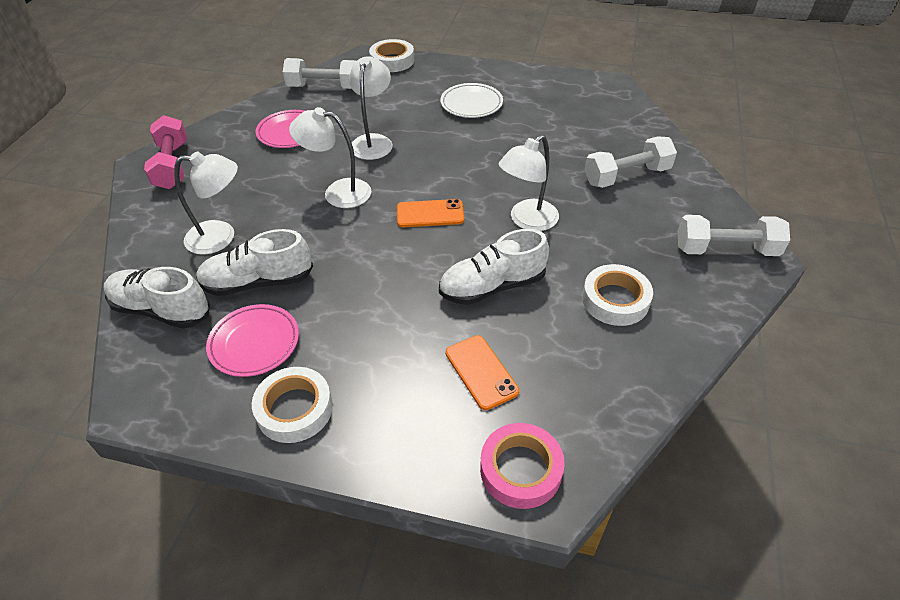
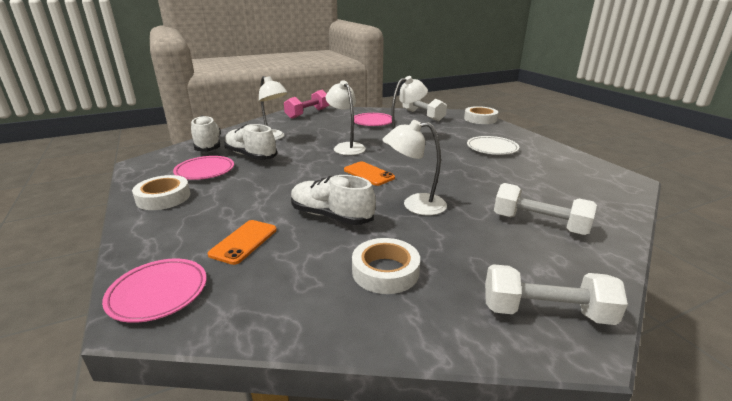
camera: 50 degrees right, 20 degrees down
pink tape [480,423,565,509] -> pink plate [102,259,207,323]
white dumbbell [678,215,790,256] -> white dumbbell turned 45 degrees counterclockwise [485,264,628,325]

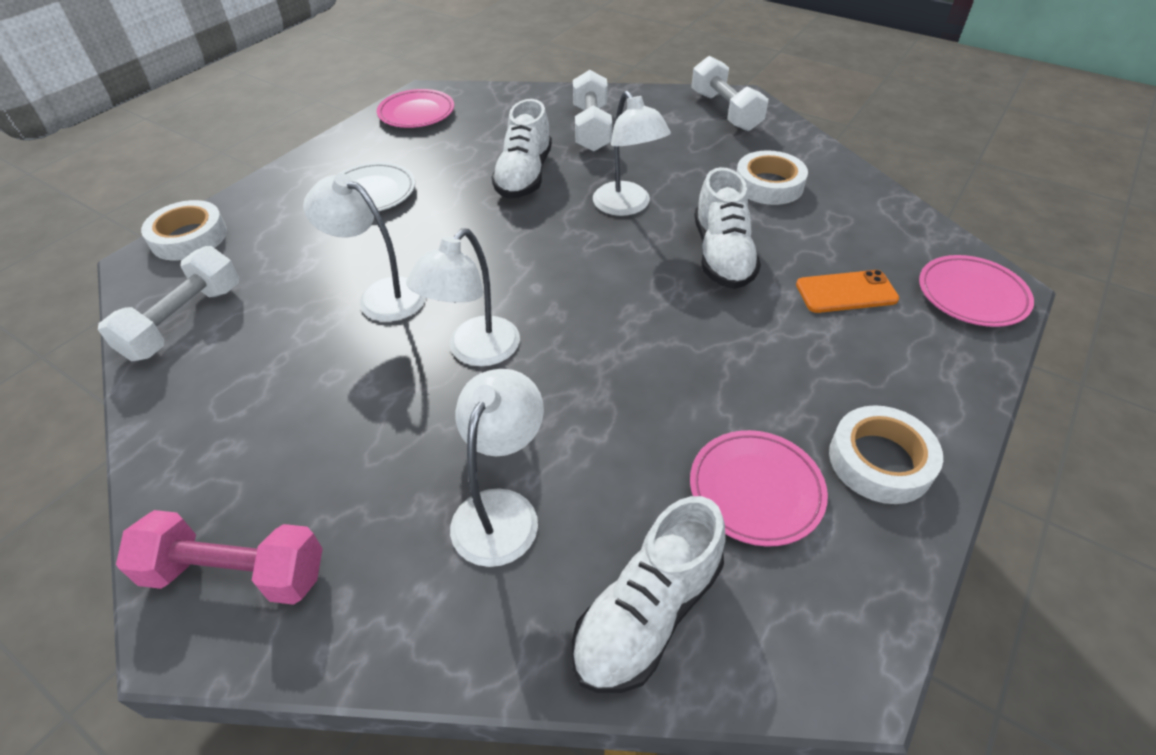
camera: 120 degrees left, 20 degrees up
white shoe [224,124,277,160] -> white shoe moved to [492,99,552,199]
orange phone [344,161,395,186] -> none
pink plate [354,113,392,126] -> pink plate moved to [377,89,454,128]

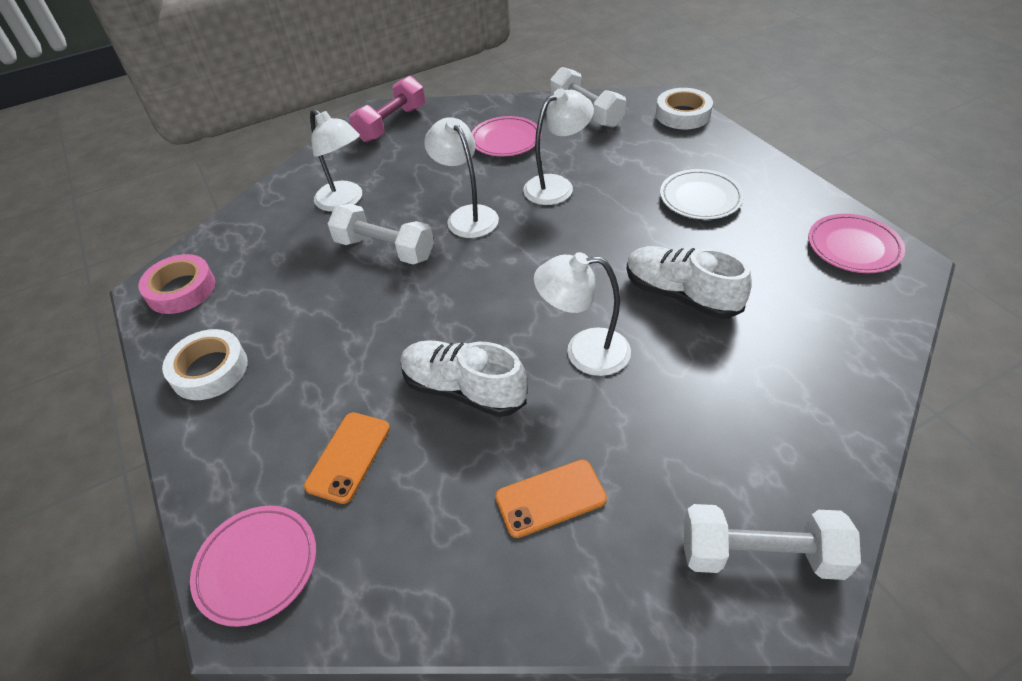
camera: 120 degrees right, 0 degrees up
white shoe [572,496,725,693] -> none
white dumbbell [573,70,612,152] -> white dumbbell moved to [328,204,434,264]
pink plate [690,430,828,547] -> pink plate moved to [471,116,542,156]
white tape [737,150,808,205] -> orange phone [495,460,607,538]
none -> pink tape [138,254,215,314]

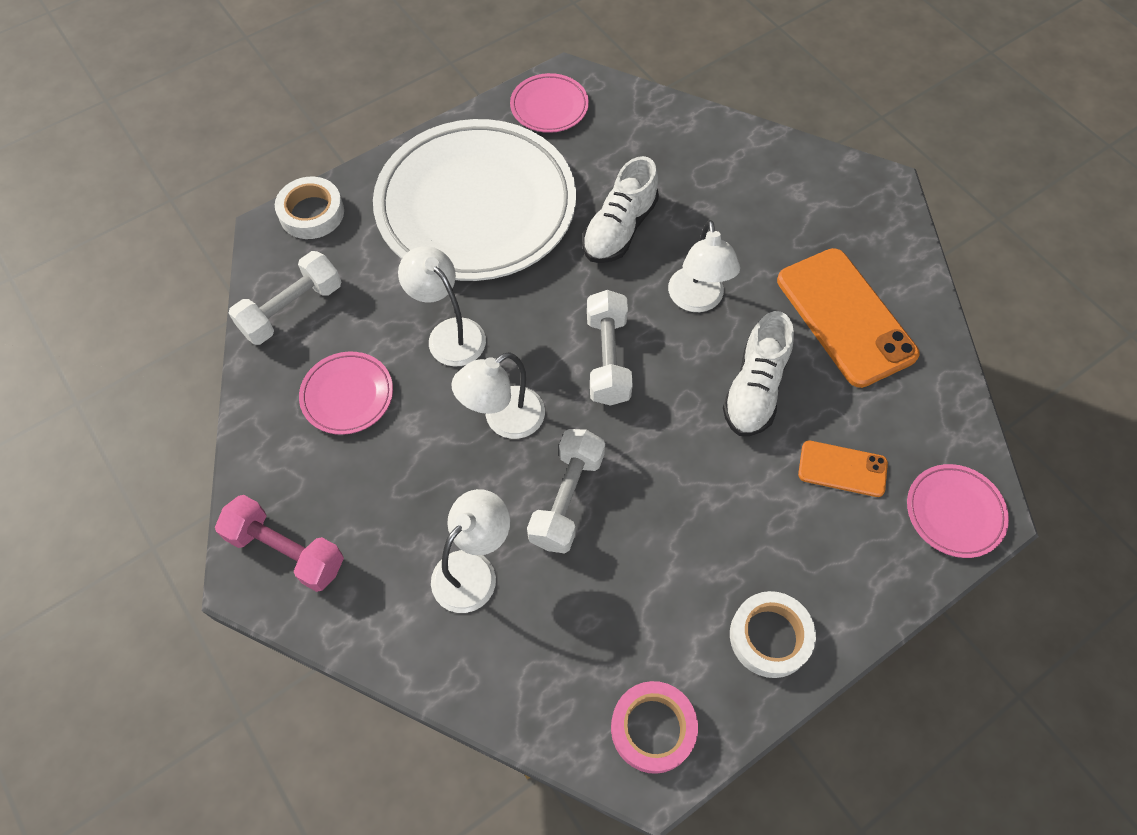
camera: 100 degrees left, 15 degrees up
orange phone [495,460,607,538] -> orange phone [777,248,919,388], size x1.91
white plate [660,169,744,220] -> white plate [373,119,576,281], size x2.40
white dumbbell [684,504,861,580] -> white dumbbell moved to [587,290,633,406]

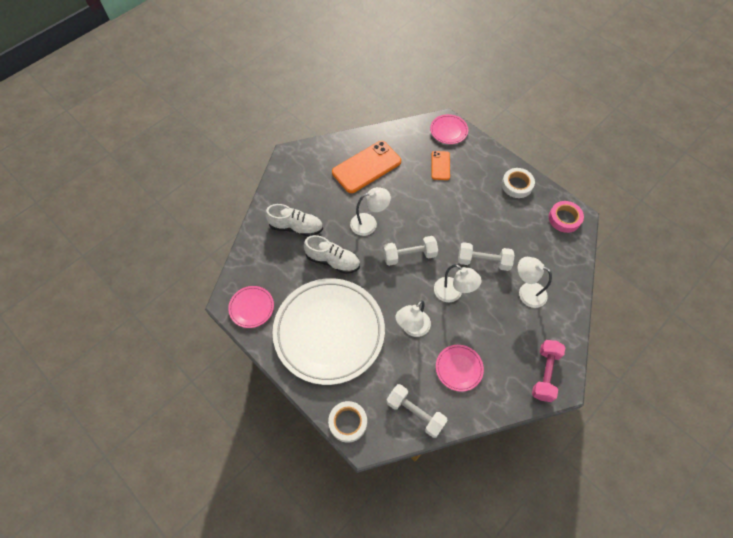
camera: 100 degrees left, 0 degrees up
white shoe [723,311,794,436] -> white shoe moved to [266,204,323,236]

